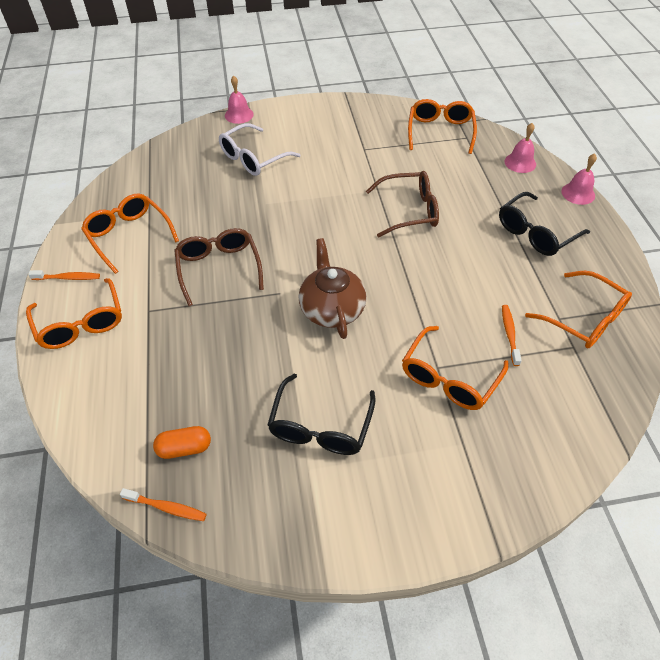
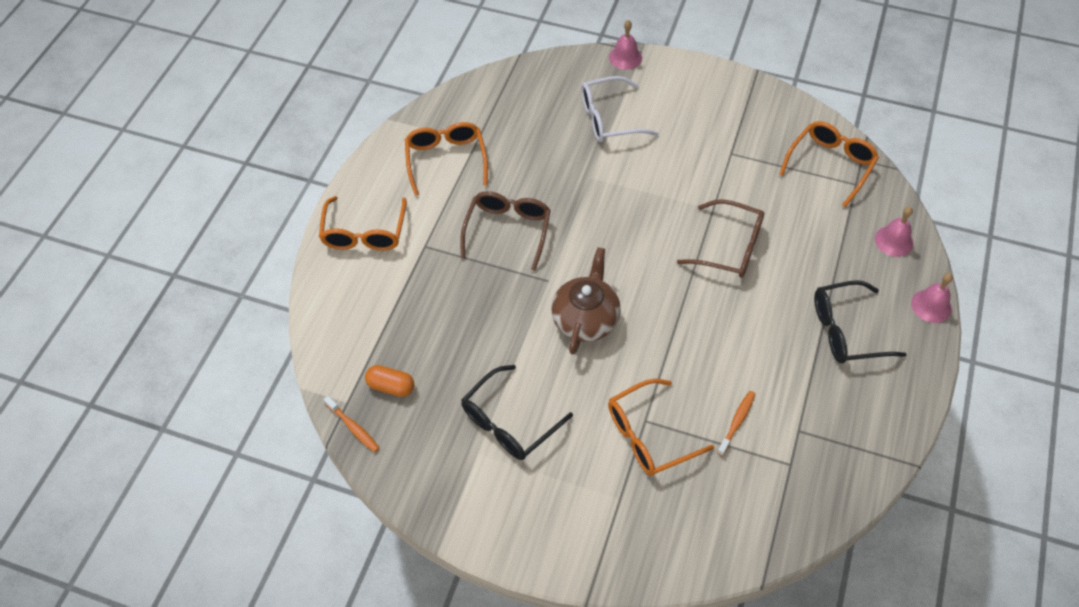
camera: 30 degrees right, 5 degrees up
orange toothbrush [28,270,100,280] -> none
orange glasses [525,271,632,348] -> none

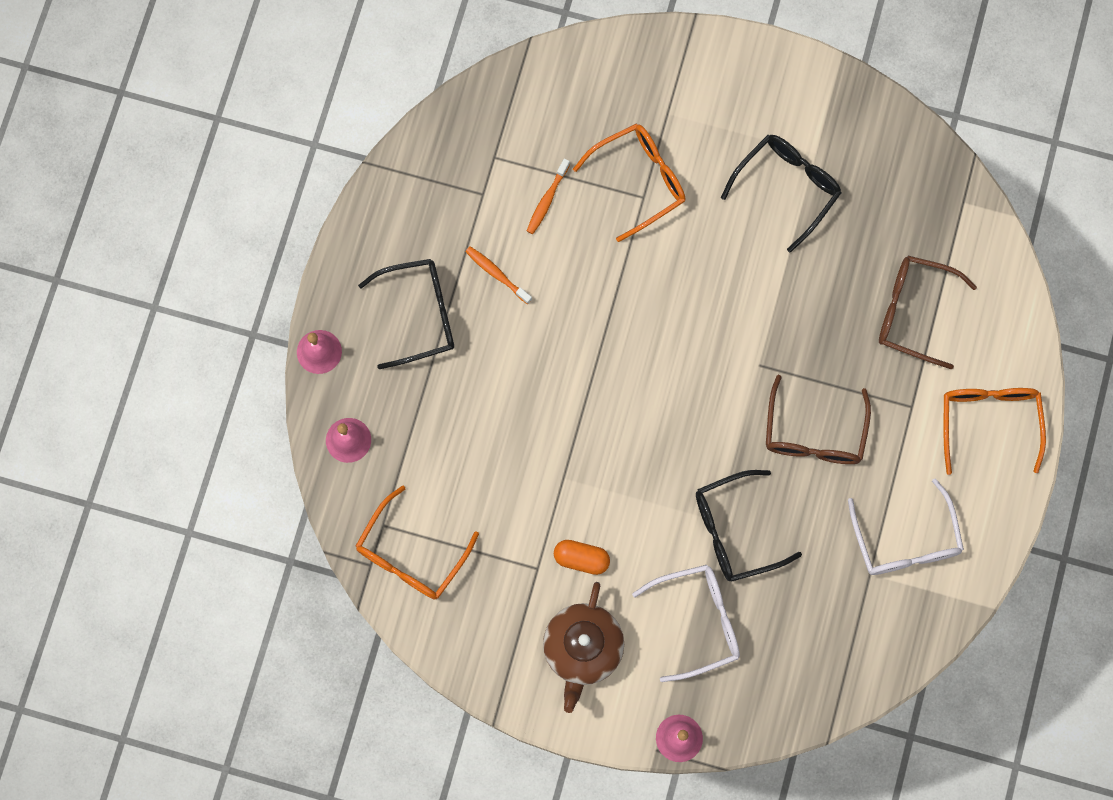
camera: 175 degrees right, 20 degrees up
orange toothbrush [324,396,380,452] -> orange toothbrush moved to [465,246,532,304]
orange capsule [365,365,414,397] -> orange capsule moved to [554,540,610,575]
orange glasses [405,122,488,196] -> white glasses [848,478,964,575]
brown teapot [551,247,621,354] -> brown teapot moved to [543,582,624,713]
brown glasses [677,199,764,278] -> brown glasses moved to [879,256,977,369]
none -> black glasses [696,470,802,582]

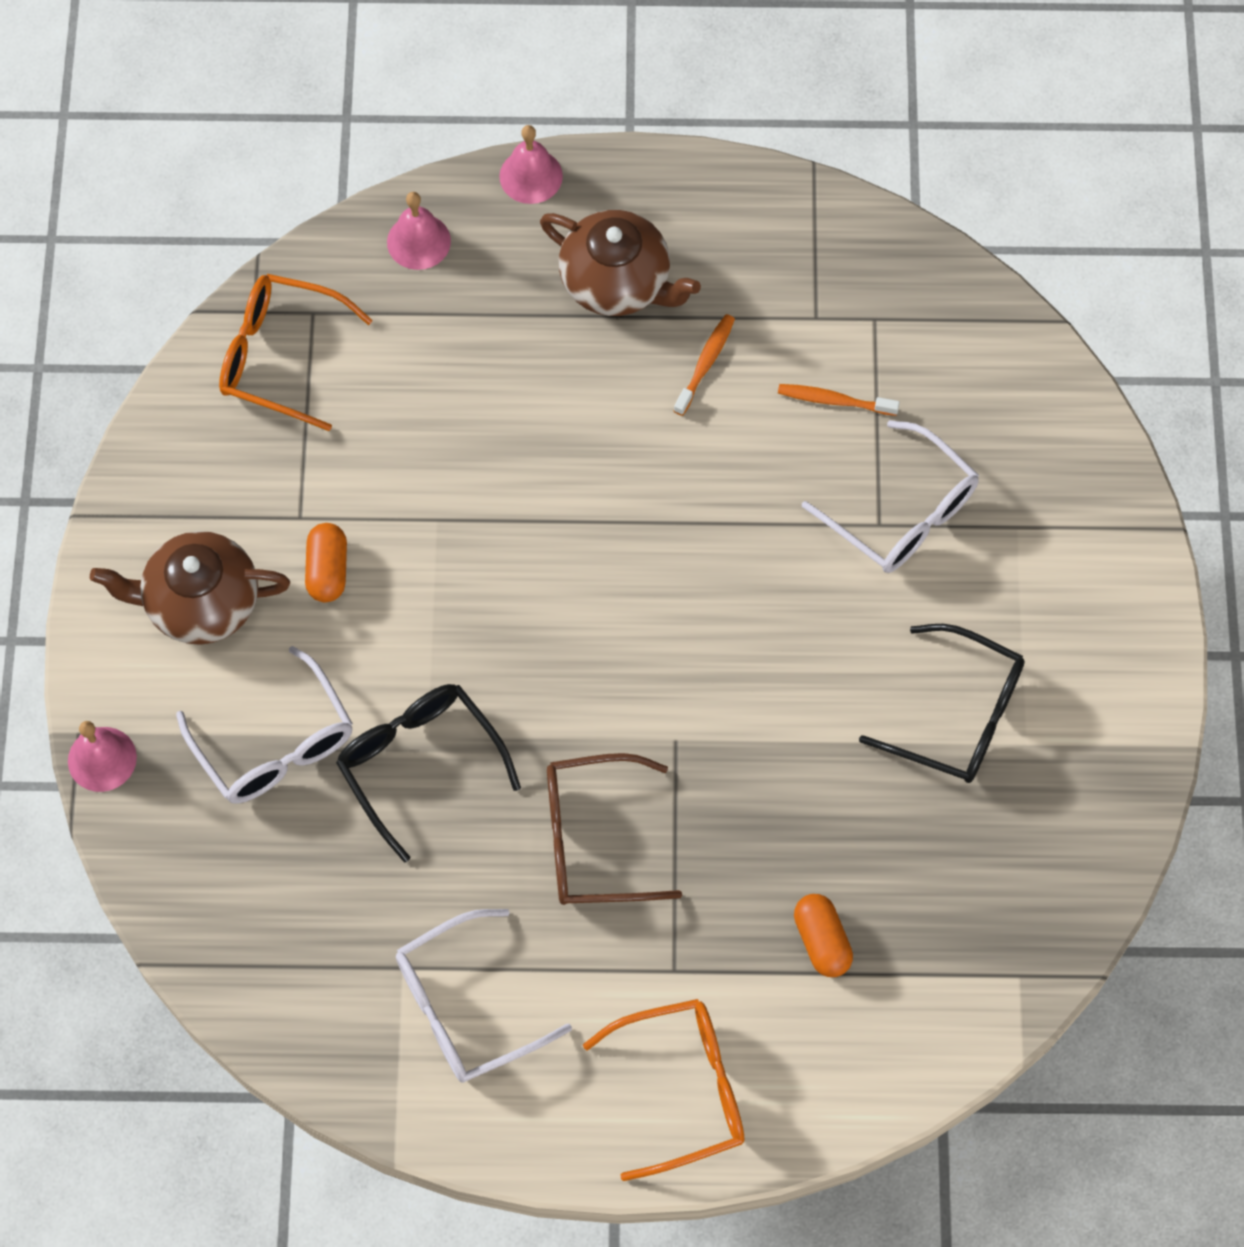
camera: 75 degrees right, 10 degrees down
black glasses [358,259,454,369] -> brown teapot [540,210,701,316]
orange glasses [573,124,685,242] -> white glasses [802,420,979,573]
brown glasses [879,256,977,369] -> orange capsule [794,894,853,977]

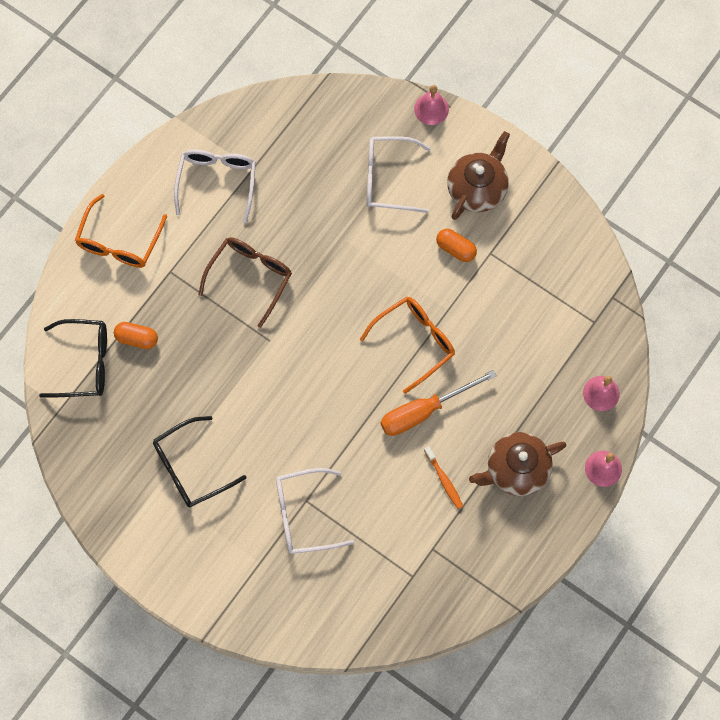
camera: 125 degrees right, 5 degrees up
orange glasses [219,274,373,431] -> orange glasses moved to [360,296,455,394]
black glasses [336,684,521,862] -> black glasses moved to [39,319,107,398]
orange toothbrush [778,384,900,416] -> none
none -> orange screwdriver [381,370,497,436]

